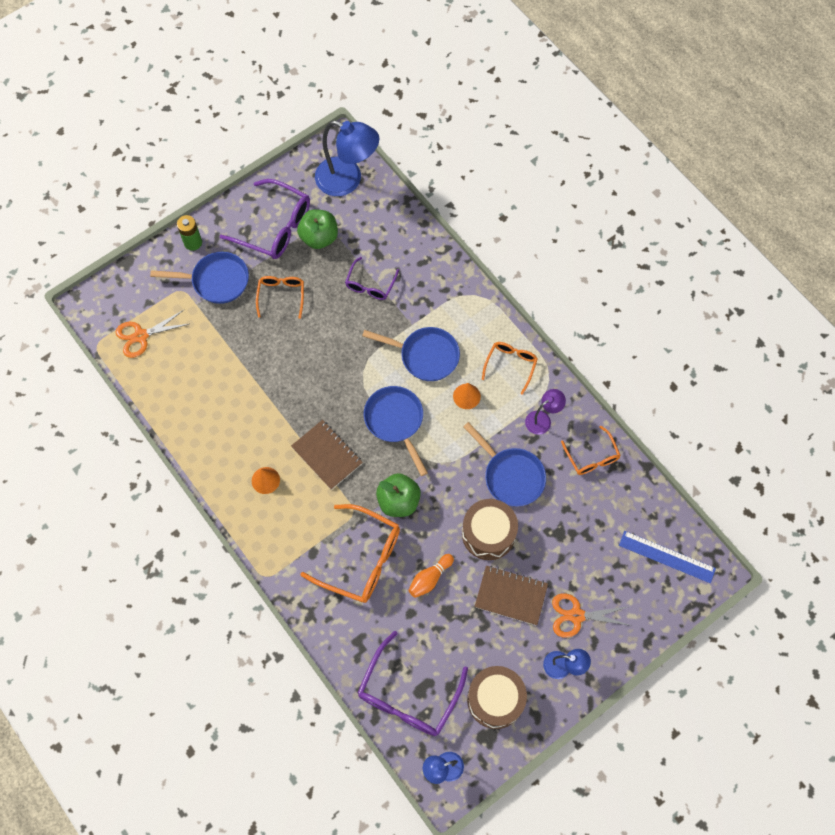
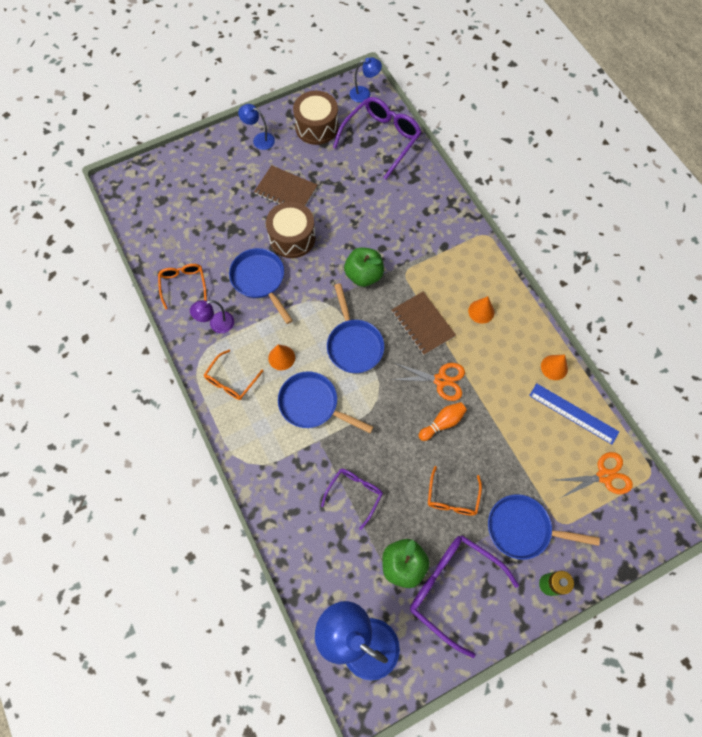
camera: 170 degrees left, 0 degrees up
orange glasses [300,504,400,603] -> none
orange bowling pin [408,554,454,598] -> orange bowling pin moved to [419,402,467,441]
orange scissors [552,594,632,638] -> orange scissors moved to [391,363,465,401]
blue ruler [619,531,716,583] -> blue ruler moved to [529,383,619,445]
none -> orange cone [541,355,568,380]

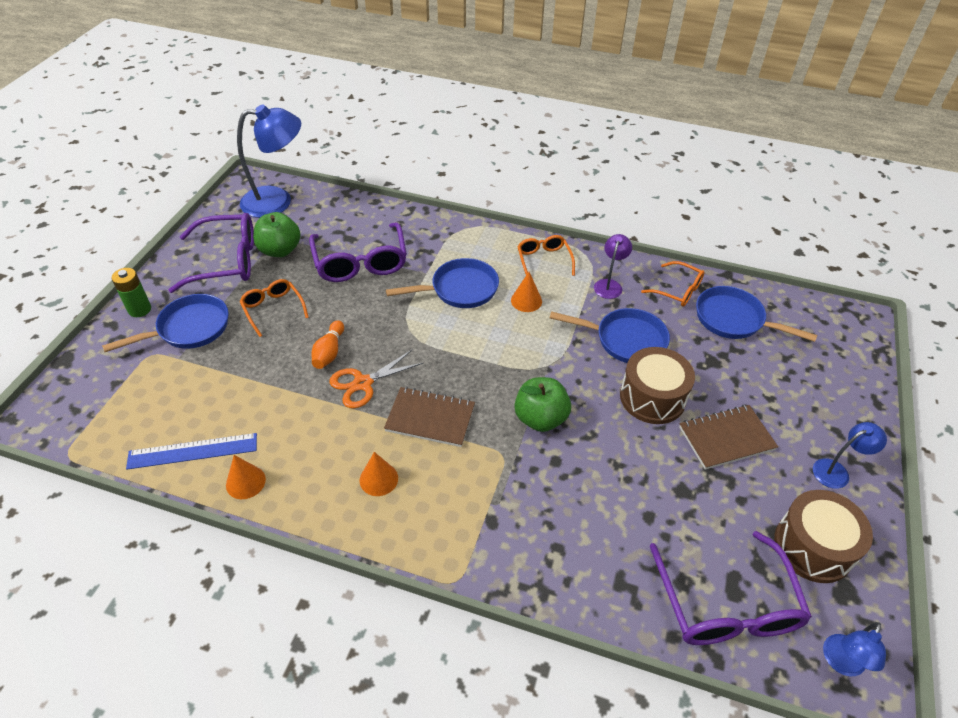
camera: 135 degrees right, 20 degrees down
purple glasses [321,469,383,530] -> purple glasses [309,222,407,282], size x1.74
blue pan [327,283,384,373] -> blue pan moved to [696,286,817,342]
orange scissors [556,452,633,499] -> none

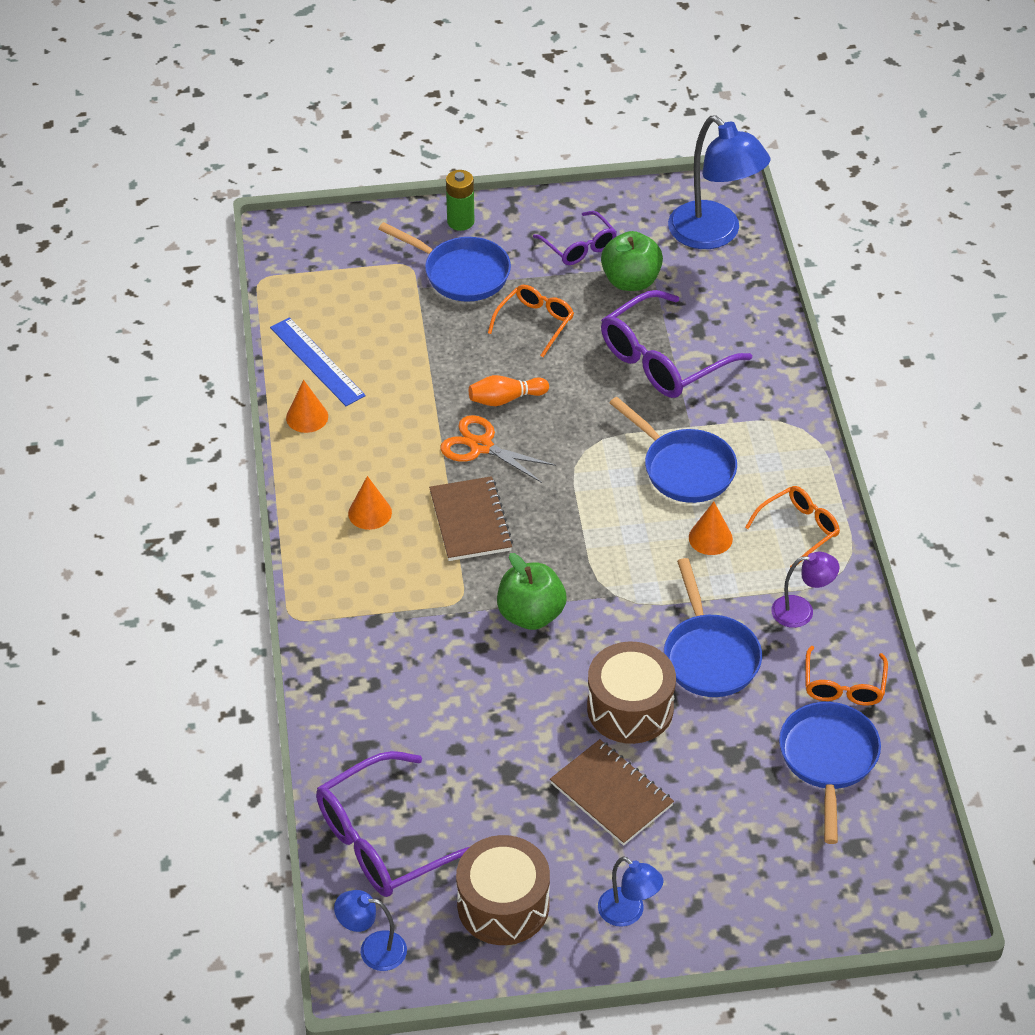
camera: 65 degrees right, 0 degrees up
purple glasses [168,213,254,293] -> purple glasses [533,211,617,265], size x0.58

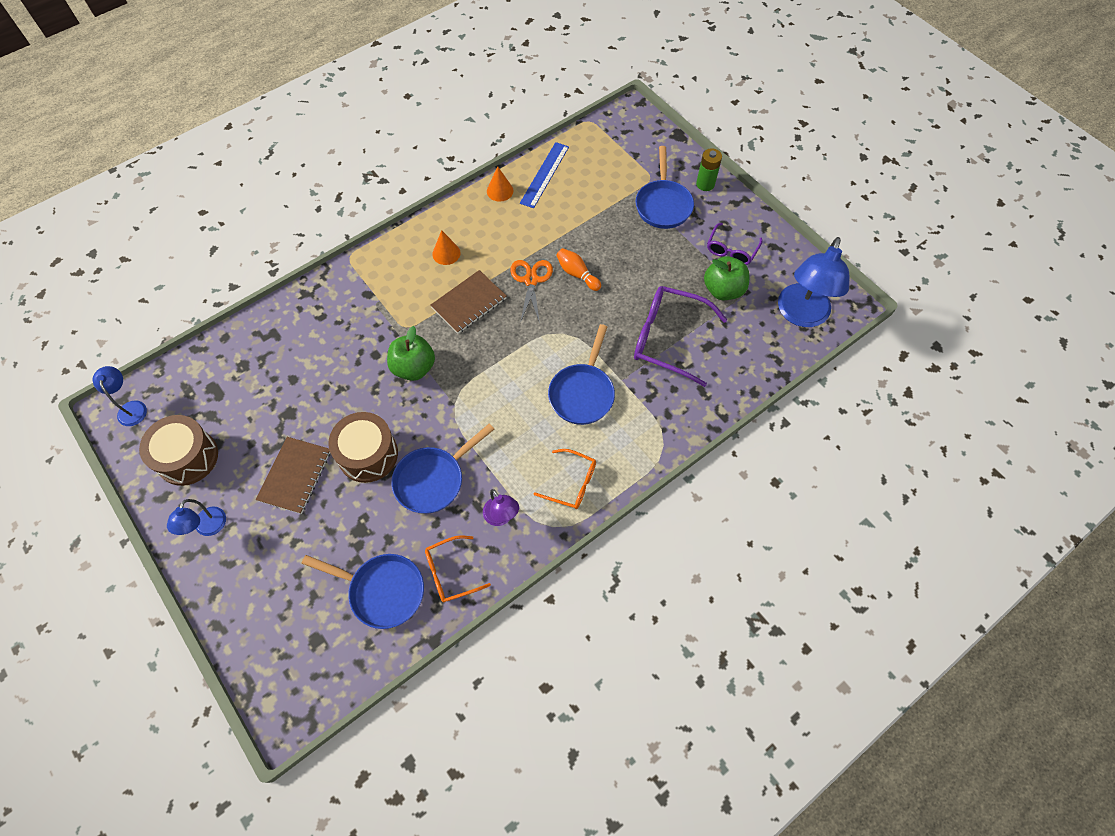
camera: 60 degrees right, 15 degrees up
purple glasses [316,751,471,897] -> none
orange glasses [488,285,574,357] -> none
orange cone [689,501,733,555] -> none
blue pan [779,702,881,844] -> blue pan turned 45 degrees clockwise [302,554,424,629]

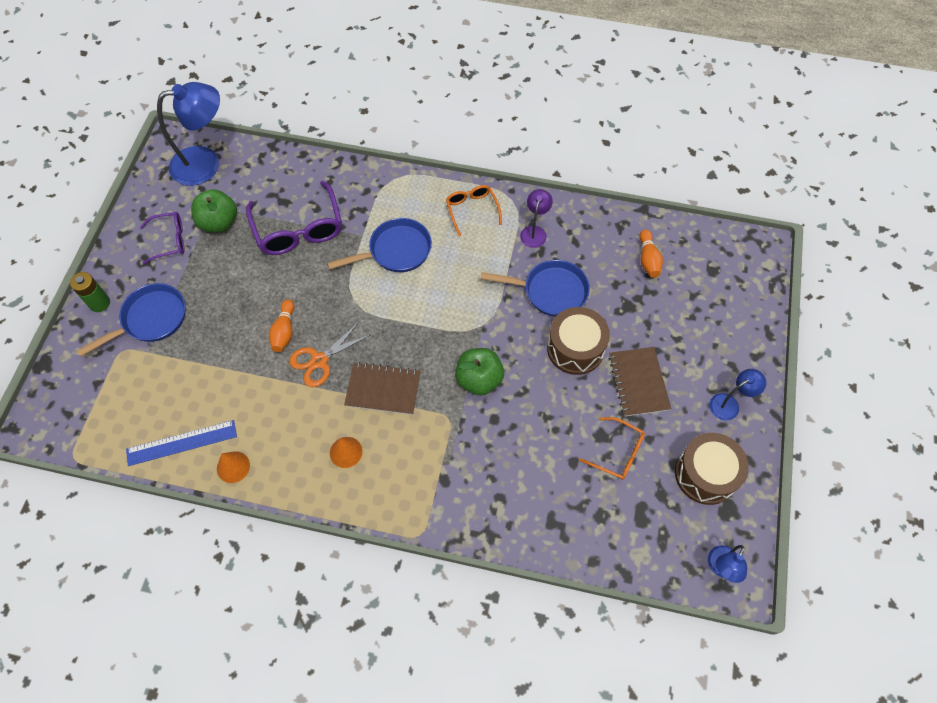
camera: 130 degrees left, 0 degrees up
brown notebook [256,437,330,514] -> brown notebook turned 75 degrees counterclockwise [609,347,671,416]
blue pan [302,554,424,629] -> orange bowling pin [639,230,663,278]
orange glasses [425,535,491,603] -> orange glasses moved to [579,417,645,480]

